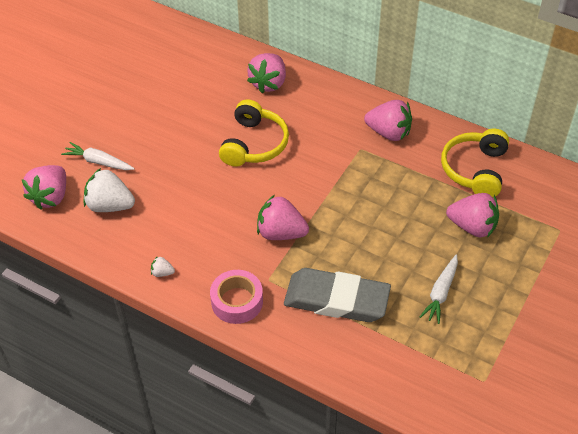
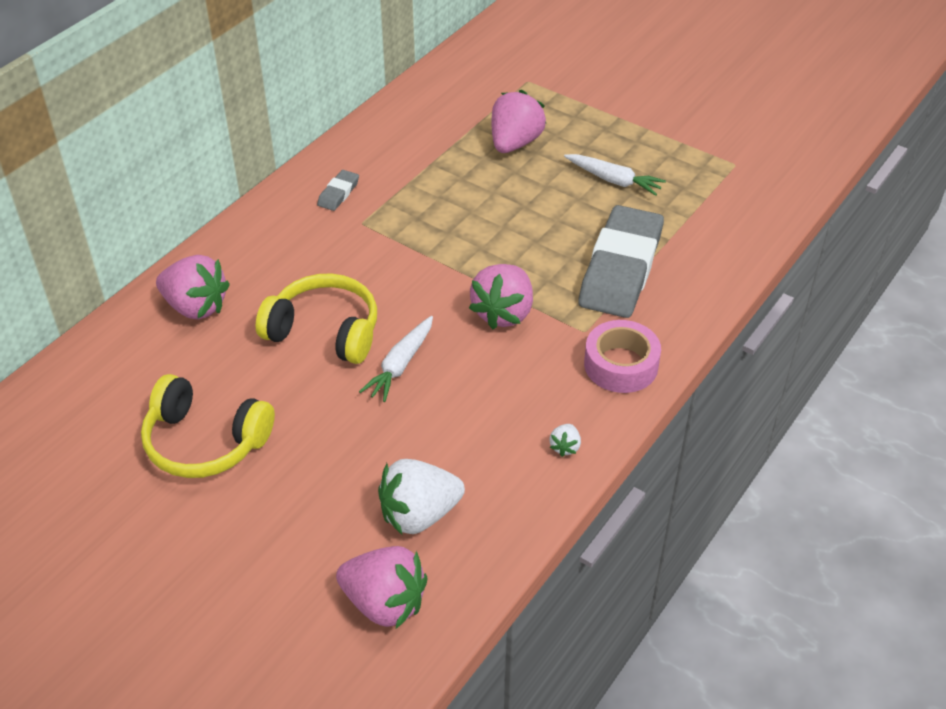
camera: 85 degrees left, 5 degrees down
white carrot [61,142,135,170] -> white carrot moved to [359,316,433,402]
white strawberry [84,168,135,212] -> white strawberry turned 45 degrees clockwise [378,459,465,536]
pink strawberry [364,100,412,141] -> grey eraser [317,170,359,211]
yellow headphones [441,128,509,197] -> yellow headphones moved to [141,374,275,478]

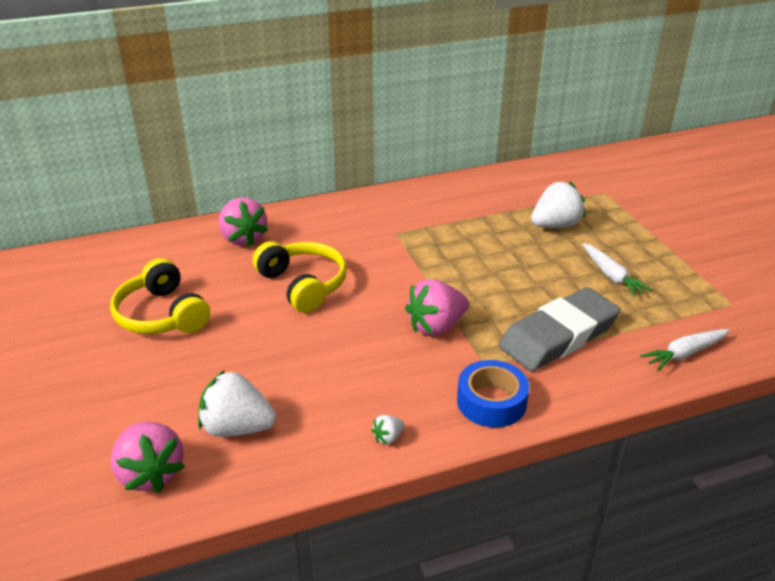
camera: 35 degrees right, 10 degrees down
grey eraser [317,170,359,211] -> none
white carrot [359,316,433,402] -> white carrot moved to [640,329,730,371]
pink strawberry [492,90,546,153] -> white strawberry [531,182,586,228]
pink tape [584,320,661,393] -> blue tape [457,360,529,428]

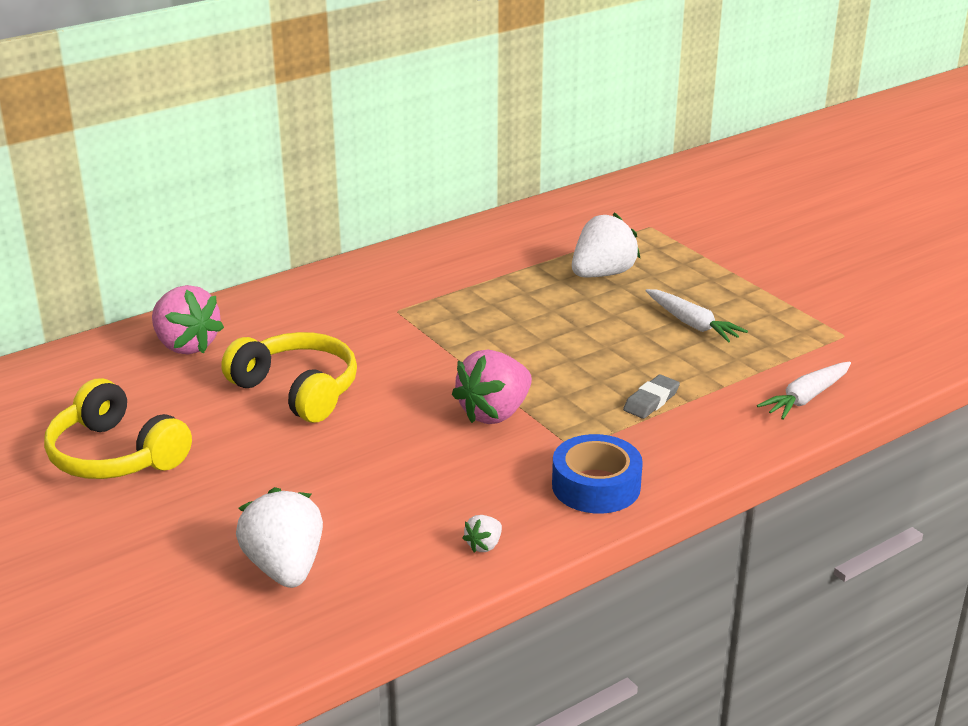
camera: 15 degrees left, 5 degrees down
pink strawberry [111,422,185,492] -> none
white strawberry [198,370,276,437] -> white strawberry turned 75 degrees clockwise [236,487,323,588]
grey eraser [499,287,621,372] -> grey eraser [623,375,680,419], size x0.41

